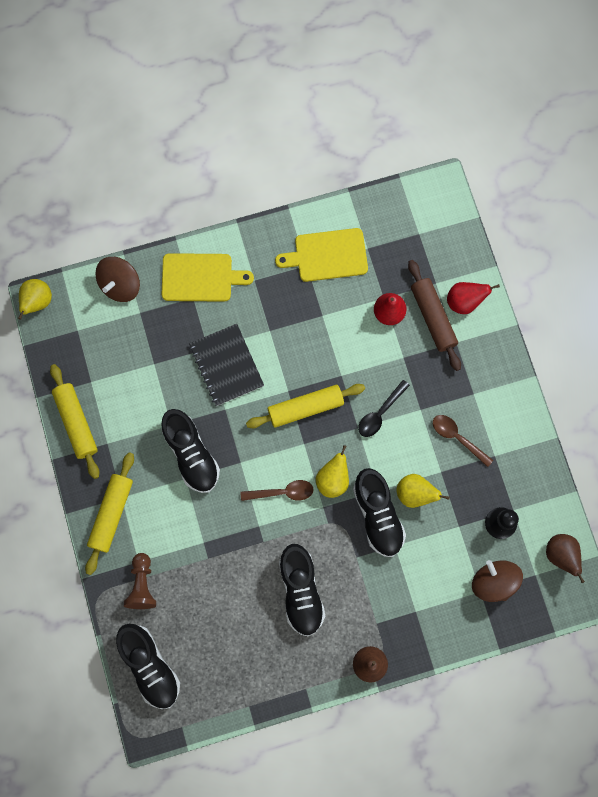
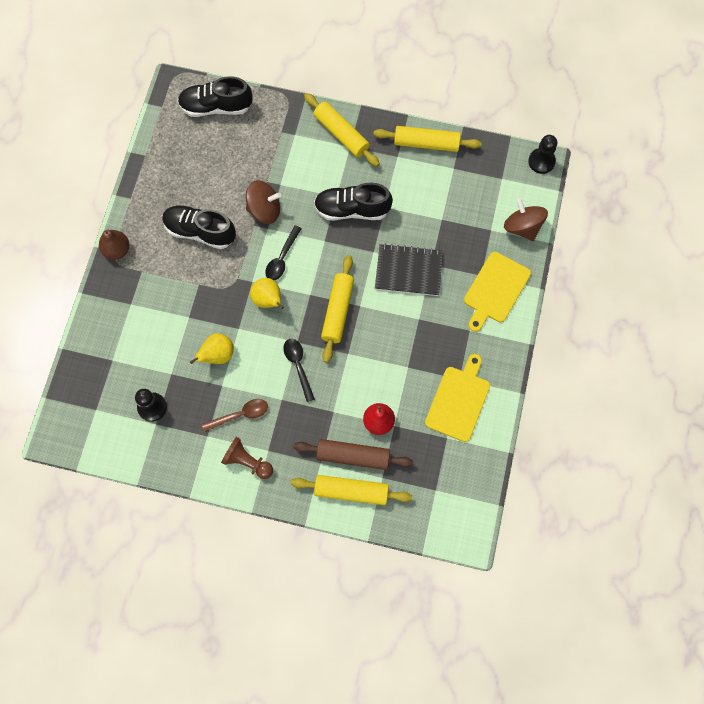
camera: 120 degrees right, 5 degrees down
yellow pear [18,279,52,320] -> black pawn [528,135,557,174]
brown pawn [124,553,156,609] -> brown pawn moved to [221,437,273,479]
brown spoon [241,480,313,501] -> black spoon [265,225,302,280]
black shoe [353,468,406,557] -> none
red pear [447,282,500,314] -> yellow rolling pin [291,475,412,505]
brown spinning top [472,560,523,602] -> brown spinning top moved to [246,180,281,224]
brown pear [546,534,585,583] -> none

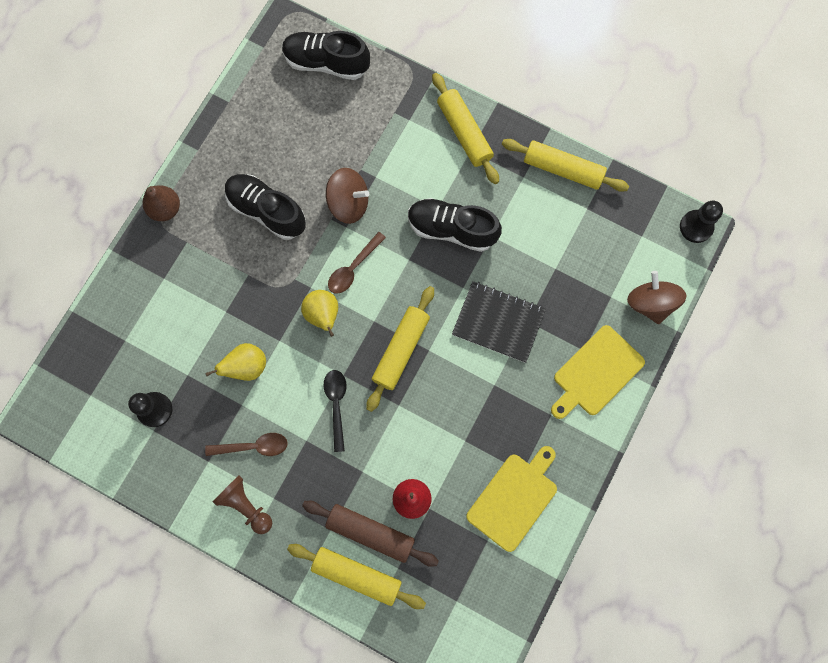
camera: 15 degrees right, 5 degrees up
black spoon [265,225,302,280] -> brown spoon [328,232,386,294]

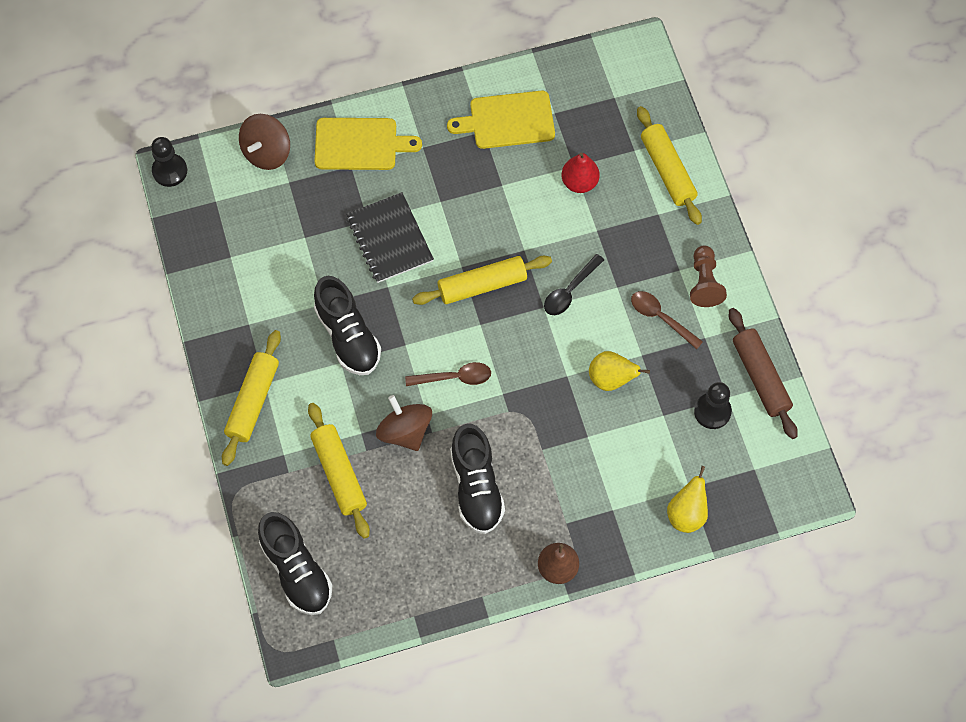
camera: 135 degrees left, 10 degrees down
yellow pear [301,290,338,337] -> yellow pear moved to [667,466,708,533]
brown rolling pin [302,501,439,567] -> brown rolling pin moved to [729,308,798,439]
yellow rolling pin [502,139,629,192] -> yellow rolling pin moved to [308,403,370,539]

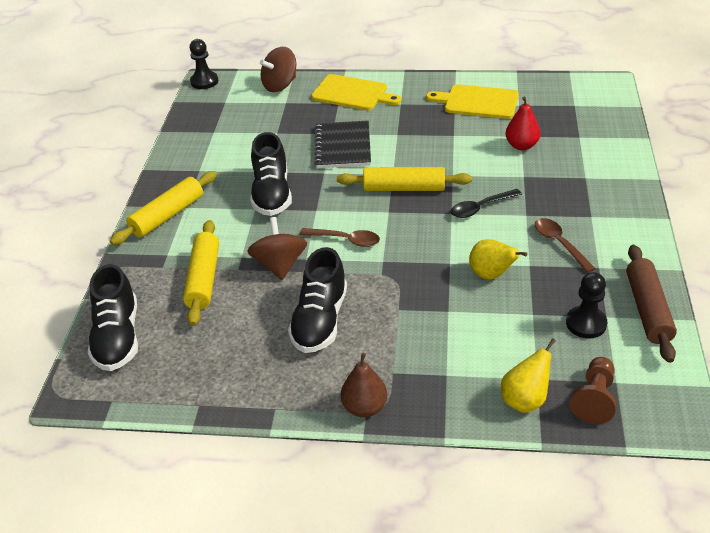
camera: 25 degrees right, 25 degrees down
yellow rolling pin [637,106,702,225] -> none
brown pawn [690,246,727,307] -> brown pawn moved to [570,357,616,424]

